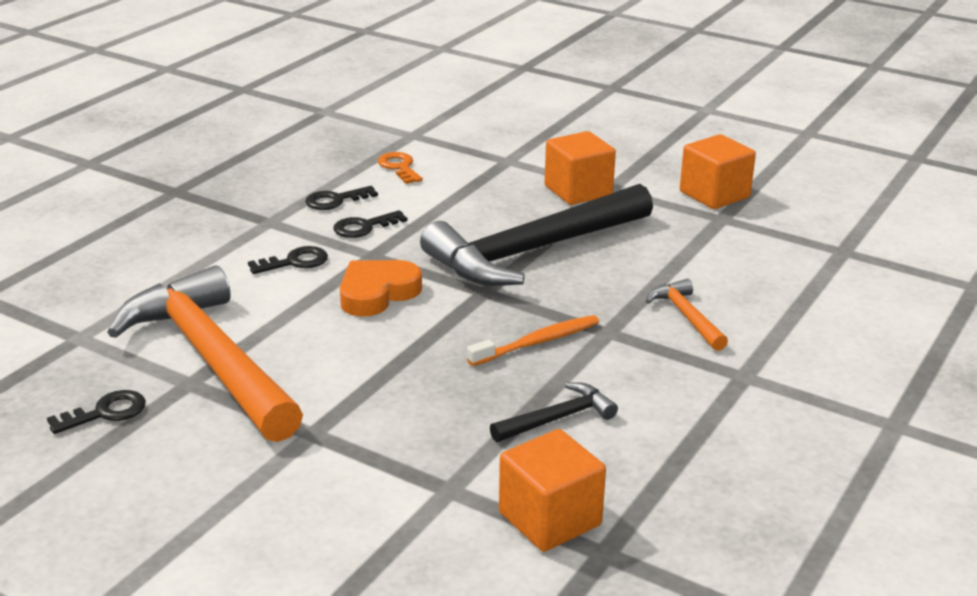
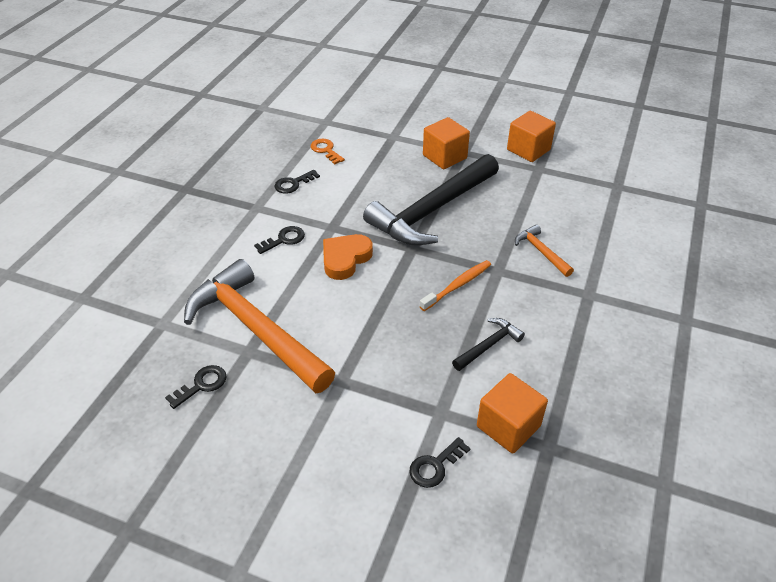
camera: 10 degrees left, 15 degrees up
black key [333,210,408,238] -> black key moved to [409,437,471,488]

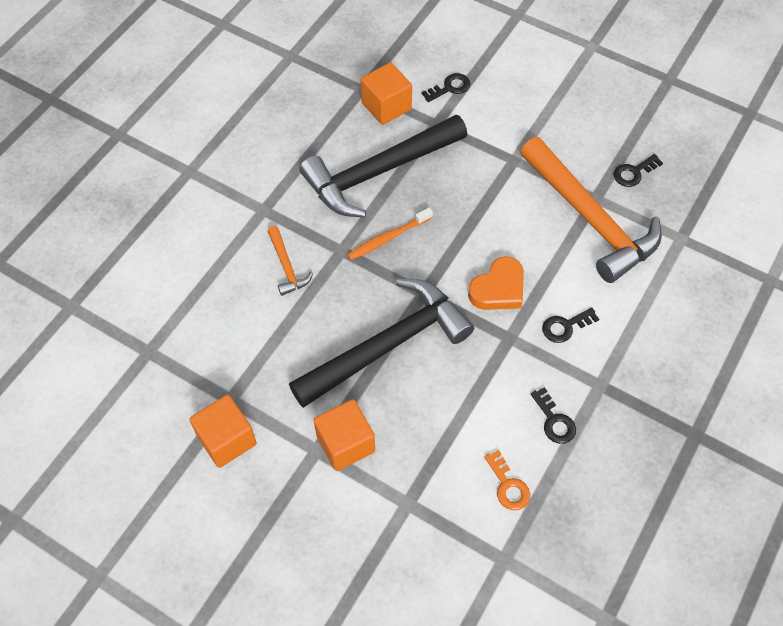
camera: 170 degrees left, 15 degrees up
black key [274,170,320,194] -> black key turned 90 degrees clockwise [531,387,576,444]
black hammer [452,318,525,371] -> black hammer [299,115,467,217], size x2.32

